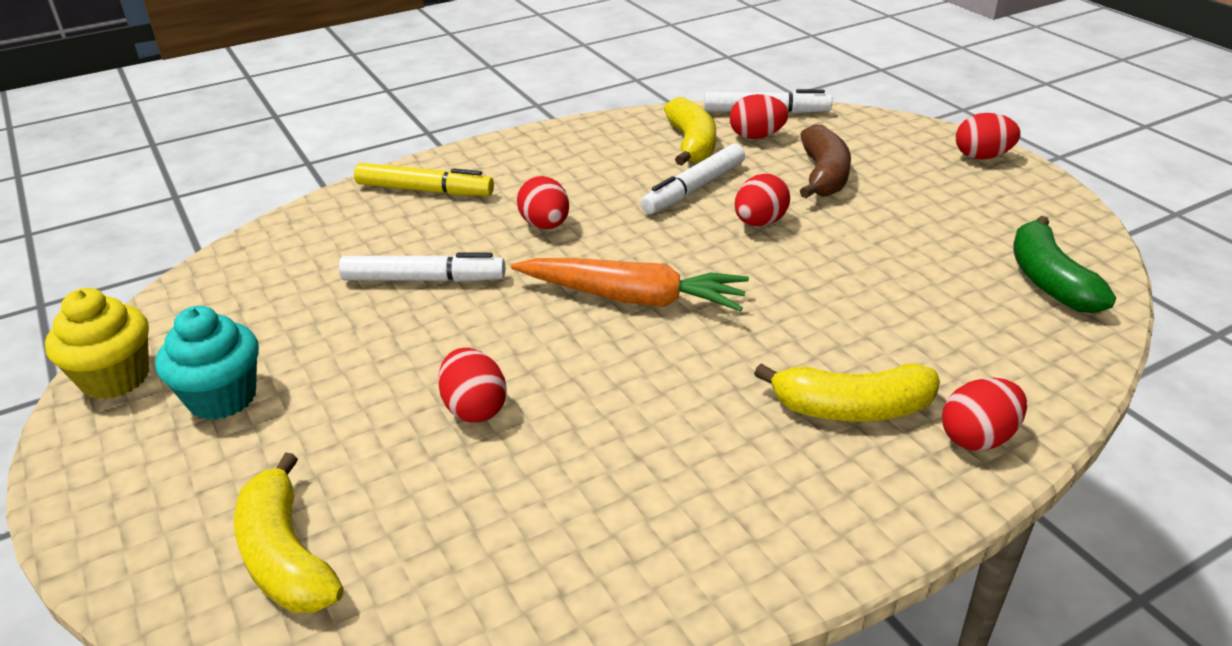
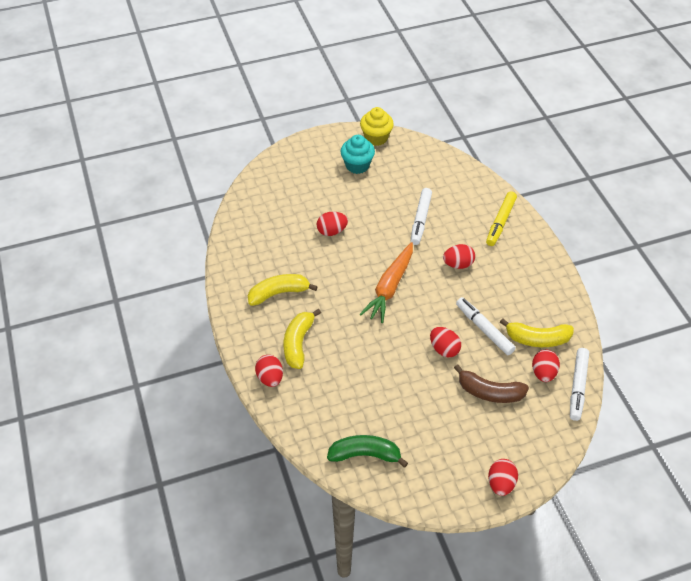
camera: 100 degrees right, 15 degrees up
yellow banana [234,452,344,613] -> yellow banana moved to [248,274,318,306]

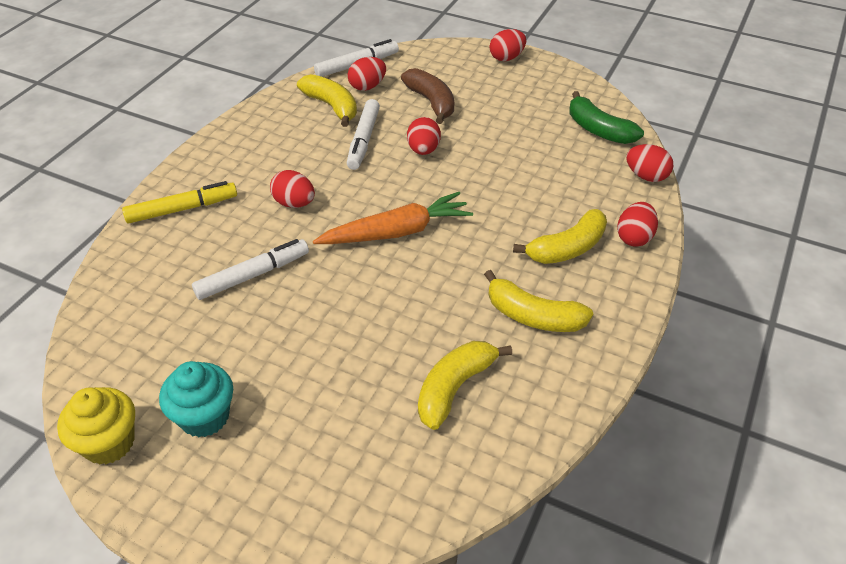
camera: 135 degrees left, 5 degrees down
red egg [317,212,348,236] -> red egg moved to [626,144,673,182]
none -> yellow banana [418,341,512,430]

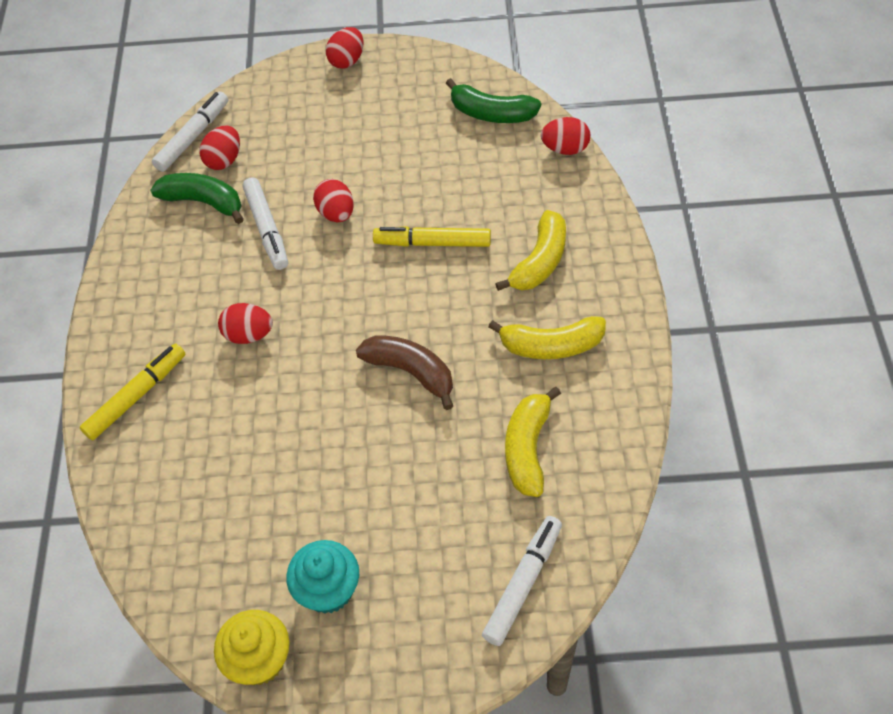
camera: 25 degrees left, 10 degrees up
white marker [192,239,309,300] -> white marker moved to [482,516,562,646]
yellow banana [297,74,357,127] -> green banana [150,173,244,224]
orange carrot [313,192,473,244] -> none
brown banana [401,68,454,124] -> brown banana moved to [356,335,453,410]
red egg [617,202,658,246] -> none
none -> yellow marker [373,226,491,247]

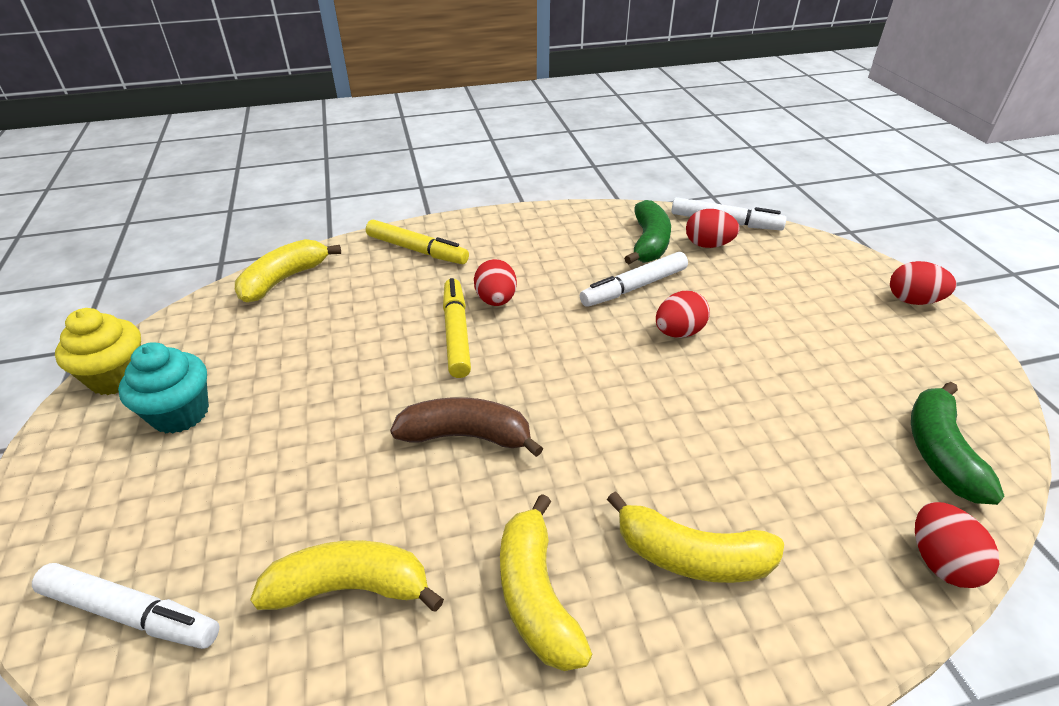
camera: 75 degrees right, 15 degrees down
brown banana [356,335,453,410] -> brown banana turned 105 degrees counterclockwise [390,397,543,457]
yellow marker [373,226,491,247] -> yellow marker moved to [443,278,471,378]
none -> yellow banana [235,239,341,303]

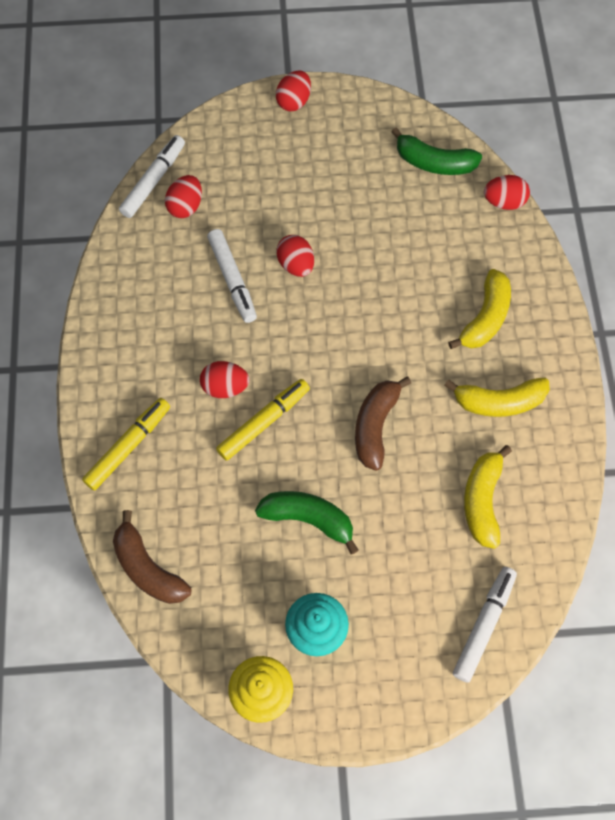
camera: 80 degrees left, 25 degrees up
yellow banana [235,239,341,303] -> brown banana [113,510,191,604]
yellow marker [443,278,471,378] -> yellow marker turned 135 degrees clockwise [216,379,310,461]
green banana [624,200,671,264] -> green banana moved to [255,491,358,554]

